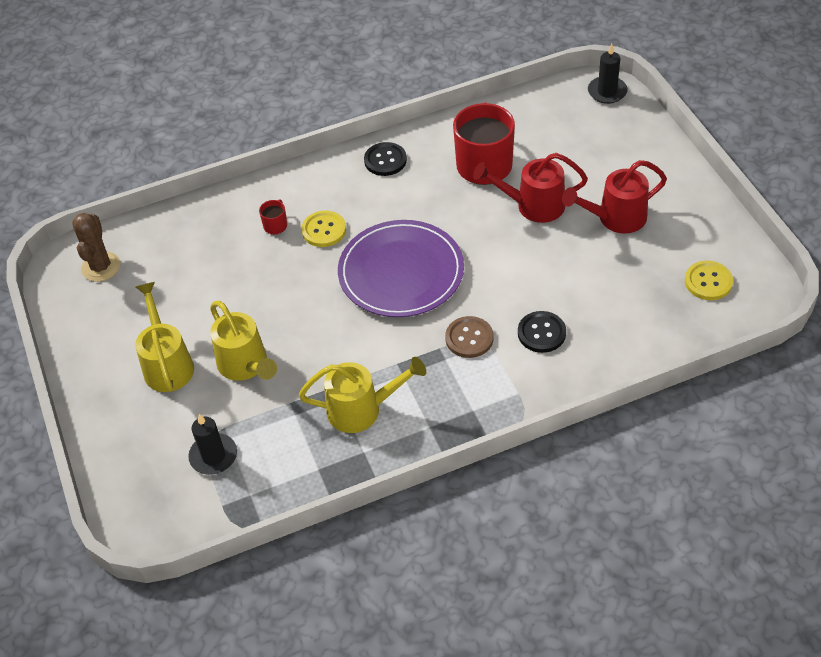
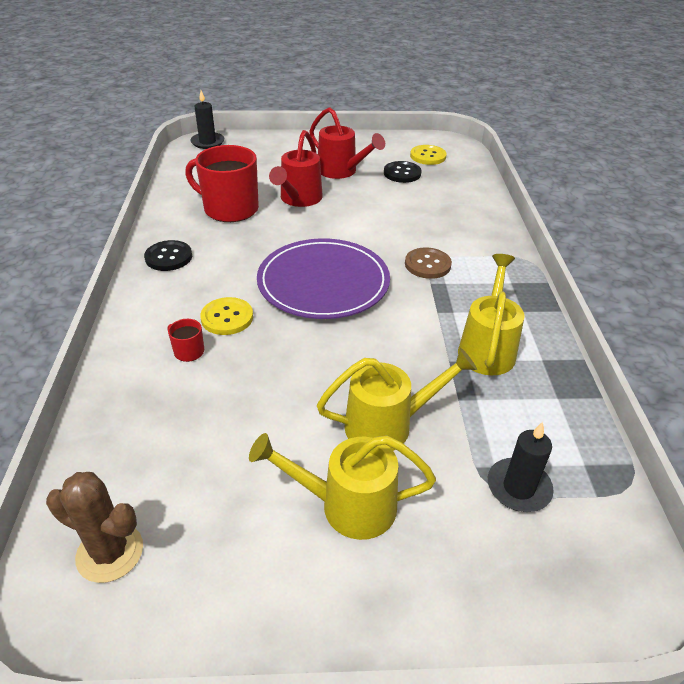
camera: 75 degrees left, 10 degrees down
black button [518,311,566,353] -> black button moved to [384,161,422,183]
red watering can [562,160,667,234] -> red watering can turned 45 degrees counterclockwise [309,107,385,179]

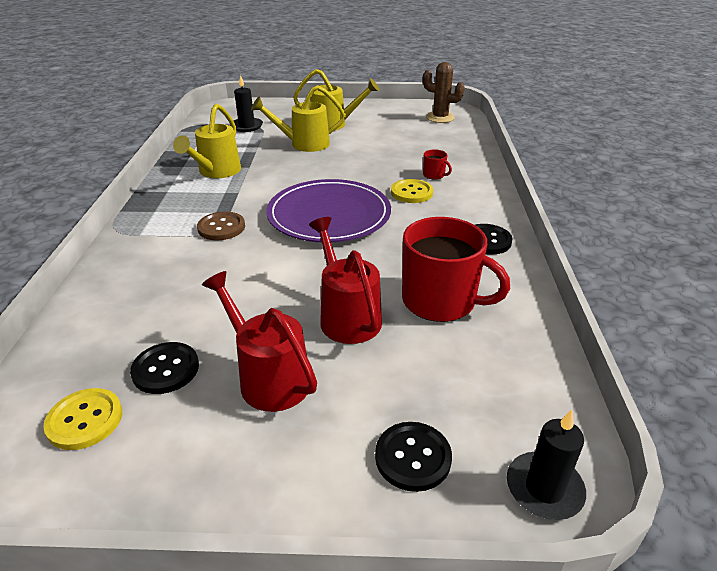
camera: 175 degrees left, 5 degrees down
red watering can [269,130,323,207] -> red watering can turned 45 degrees counterclockwise [309,217,382,344]
none -> black button [375,422,452,492]

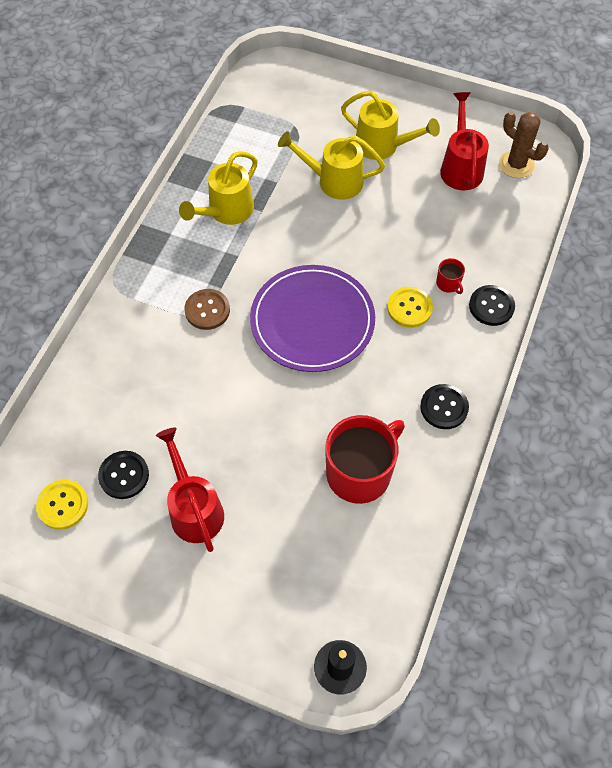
camera: 20 degrees right, 25 degrees up
black candle [230,75,263,132] -> none
red watering can [309,217,382,344] -> red watering can moved to [440,92,489,190]
black button [375,422,452,492] -> black button moved to [469,285,515,326]
red mug [402,217,510,322] -> red mug turned 90 degrees counterclockwise [325,415,405,504]

